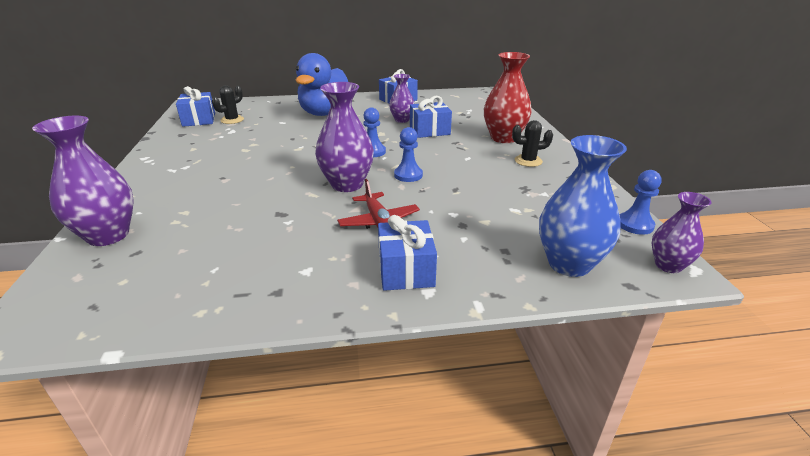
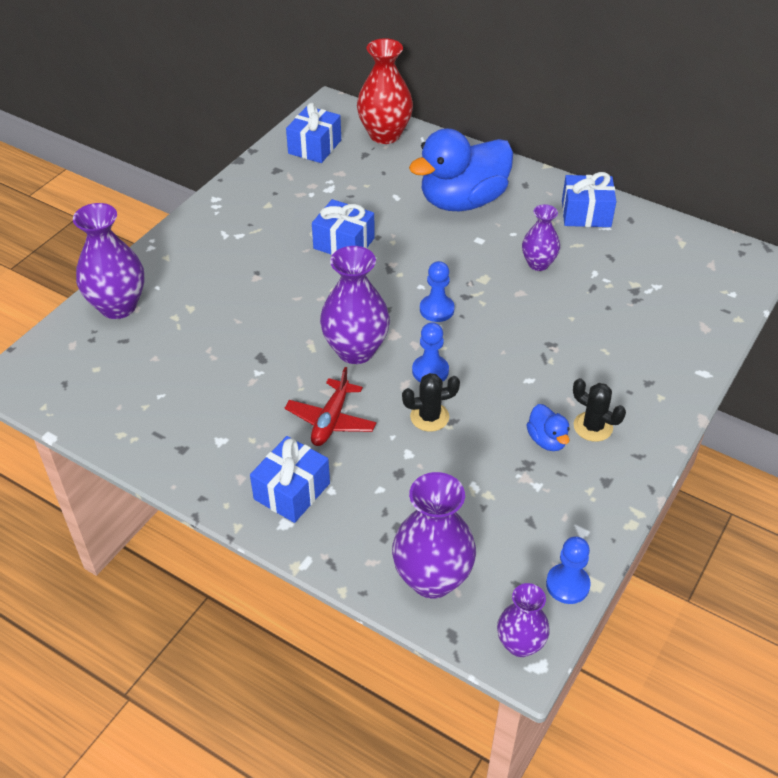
camera: 40 degrees right, 15 degrees up
black cactus [212,85,244,124] -> black cactus moved to [402,373,460,432]
blue gift [410,96,452,138] -> blue gift moved to [312,199,375,255]
red vase [484,52,532,143] -> red vase moved to [357,38,413,144]
blue vase [539,135,627,277] -> purple vase [392,472,476,599]
none -> blue duck [527,404,570,451]

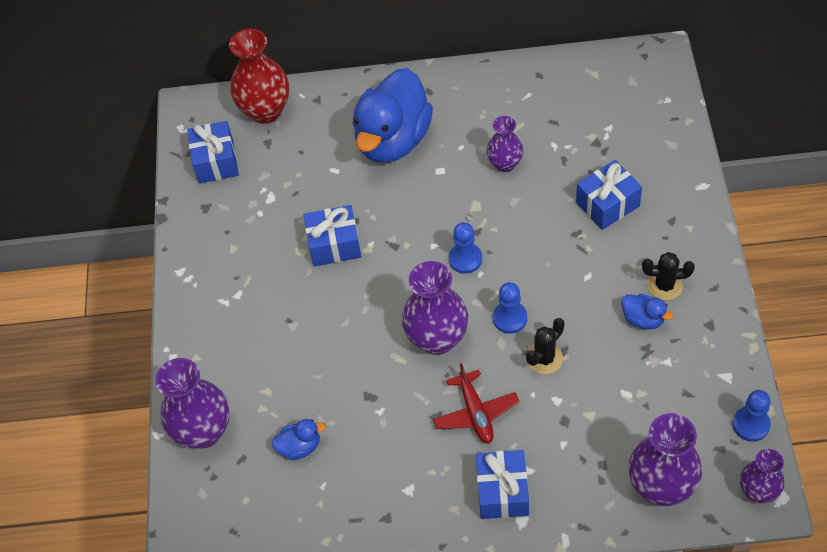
camera: 30 degrees left, 10 degrees up
blue gift [562,172,616,227] -> blue gift moved to [576,160,642,230]
none -> blue duck [272,419,326,460]

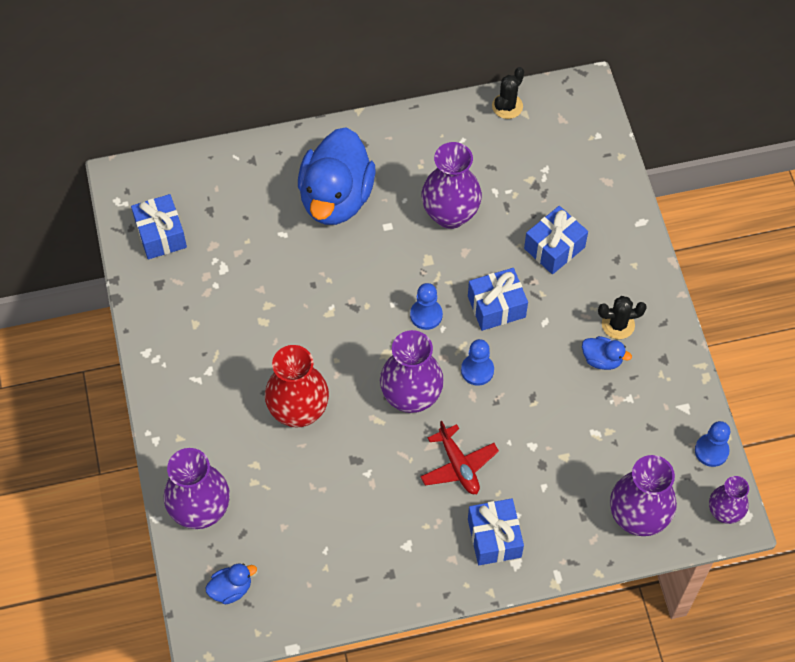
camera: 15 degrees left, 5 degrees up
red vase [229,29,289,124] -> red vase moved to [265,345,329,427]
blue duck [272,419,326,460] -> blue duck moved to [205,563,257,604]
blue gift [304,205,361,267] -> blue gift moved to [468,268,528,331]
purple vase [487,116,523,172] -> purple vase [422,142,482,229], size x1.67
black cactus [526,318,565,374] -> black cactus moved to [492,67,524,119]

